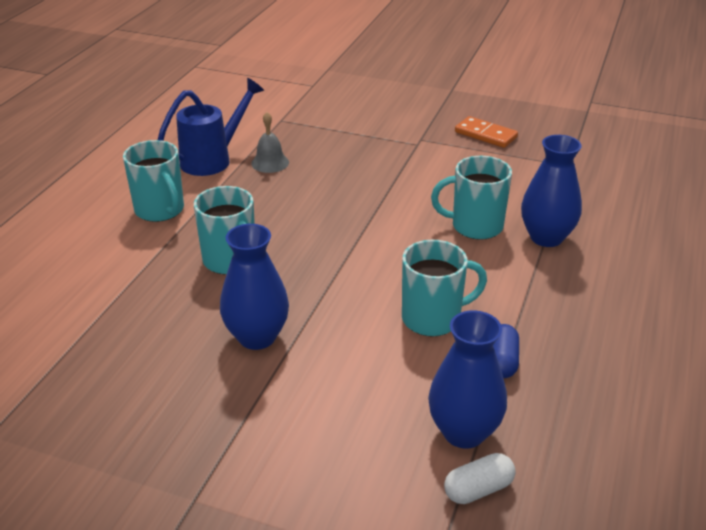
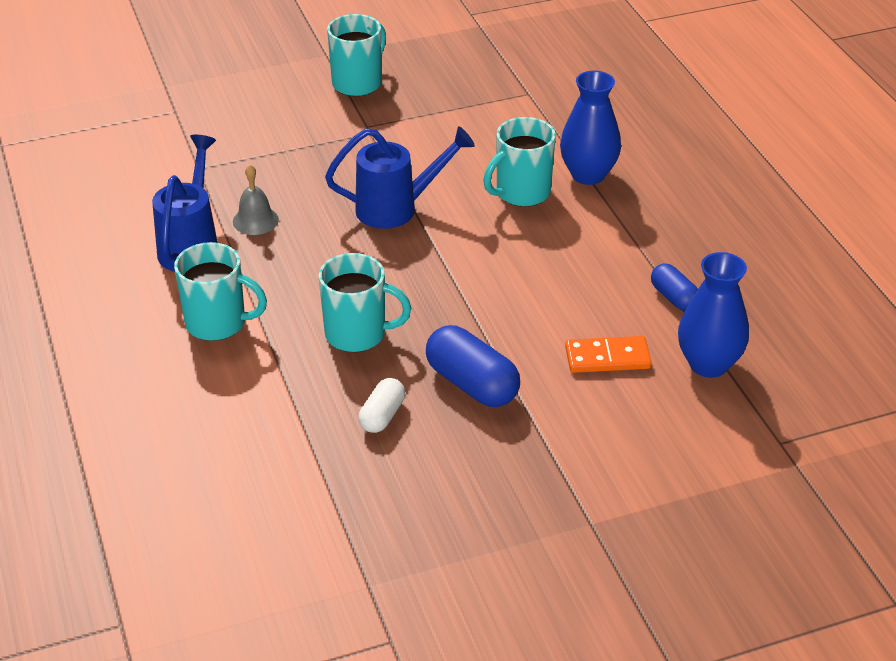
camera: 40 degrees left, 5 degrees up
blue vase [220,224,289,350] -> blue capsule [426,325,520,407]
turquoise mug [402,240,487,337] -> turquoise mug moved to [327,14,386,96]
white capsule [444,453,516,504] -> white capsule moved to [358,378,405,433]
orange domino [455,116,518,148] -> orange domino moved to [565,336,652,373]
none -> blue watering can [325,126,475,229]

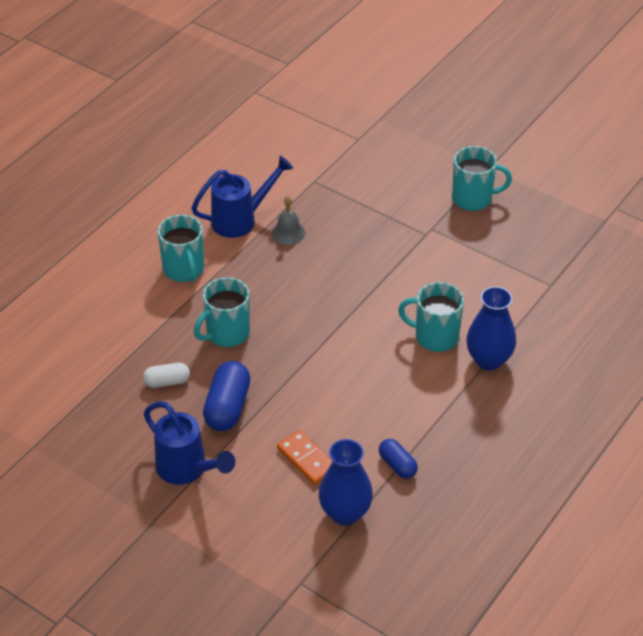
camera: 55 degrees right, 5 degrees up
turquoise mug [319,253,411,352] -> turquoise mug turned 75 degrees clockwise [194,277,250,347]
blue watering can [325,126,475,229] -> blue watering can moved to [144,401,235,485]
blue capsule [651,263,698,311] -> blue capsule turned 60 degrees counterclockwise [379,439,418,479]

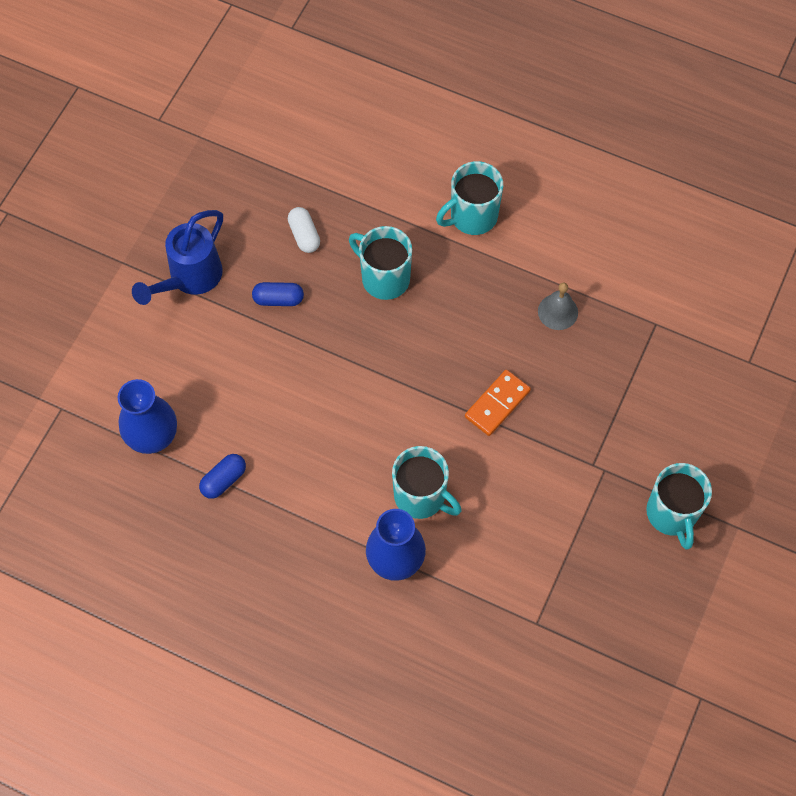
camera: 80 degrees right, 20 degrees up
blue watering can [191,156,293,238] -> none
blue capsule [203,361,250,431] -> blue capsule [252,282,304,306], size x0.59
orange domino [277,430,333,485] -> orange domino moved to [465,370,531,436]
turquoise mug [398,282,464,352] -> turquoise mug turned 120 degrees clockwise [392,446,461,519]

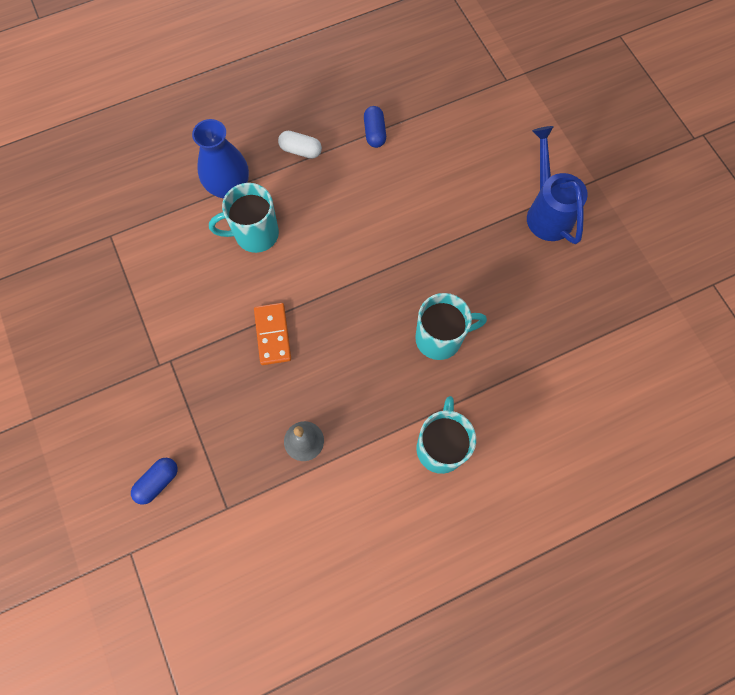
camera: 130 degrees right, 5 degrees up
blue vase [118,379,177,454] -> none
blue capsule [252,282,304,306] -> blue capsule moved to [131,458,178,505]
white capsule [288,207,320,253] -> white capsule moved to [278,131,322,159]
turquoise mug [646,463,712,550] -> none

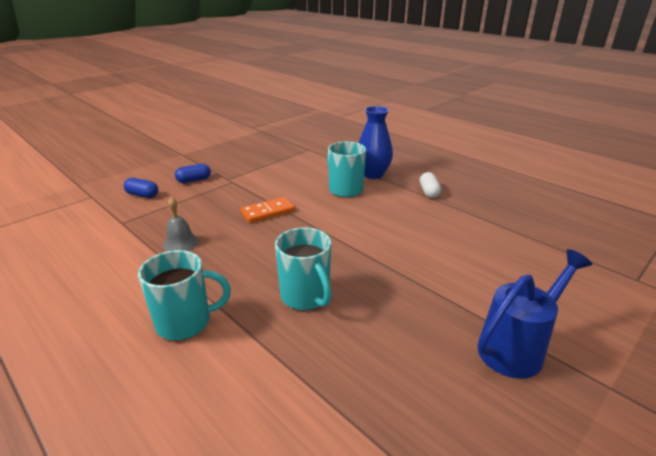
camera: 70 degrees right, 40 degrees down
blue capsule [364,106,386,148] -> blue capsule moved to [175,164,211,183]

